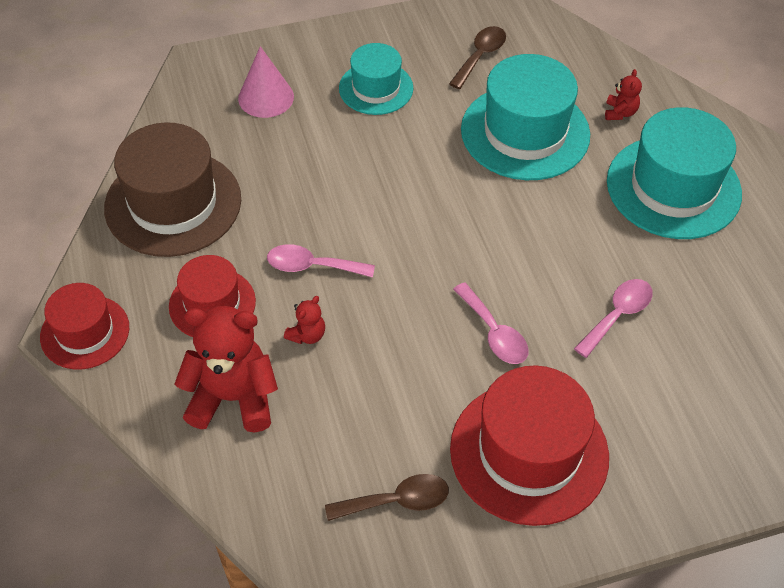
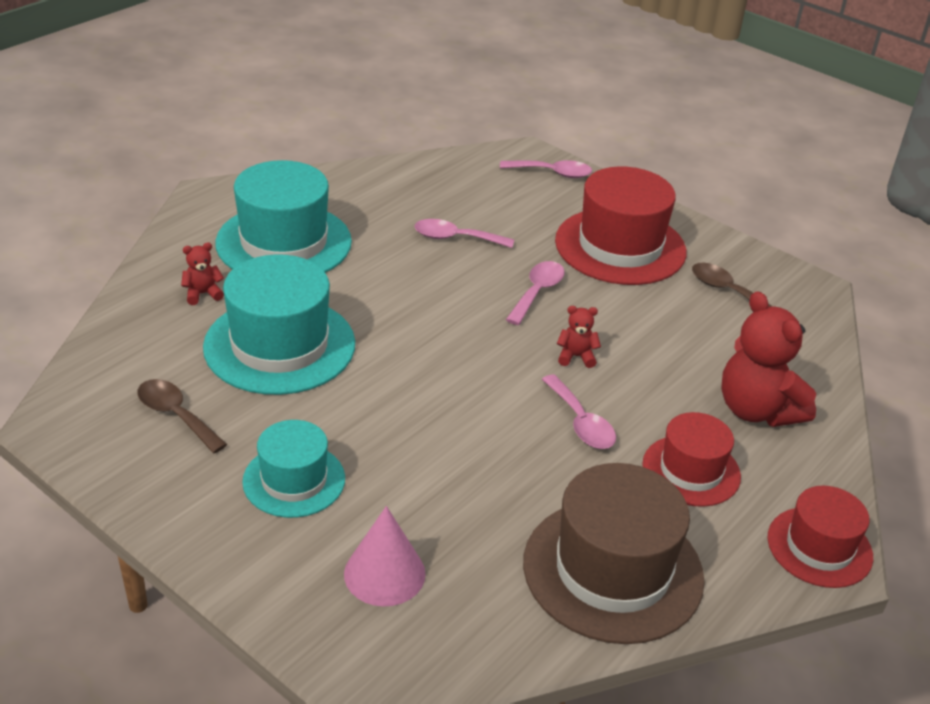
camera: 125 degrees left, 15 degrees down
red teddy bear [284,296,325,344] -> red teddy bear moved to [557,306,601,368]
brown spoon [449,26,506,89] -> brown spoon turned 45 degrees clockwise [137,379,227,453]
none -> pink spoon [500,160,592,178]

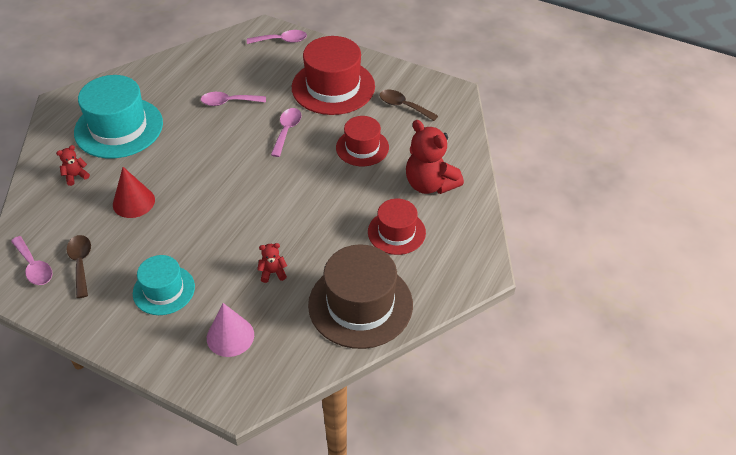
camera: 10 degrees left, 10 degrees up
brown spoon [137,379,227,453] -> brown spoon turned 45 degrees clockwise [67,235,91,298]
turquoise hat [203,254,355,395] -> red cone [113,167,155,218]
pink spoon [542,374,616,449] -> pink spoon moved to [11,236,52,285]
red teddy bear [557,306,601,368] -> red teddy bear moved to [257,243,287,283]
red hat [768,486,873,588] -> red hat moved to [336,116,389,166]

